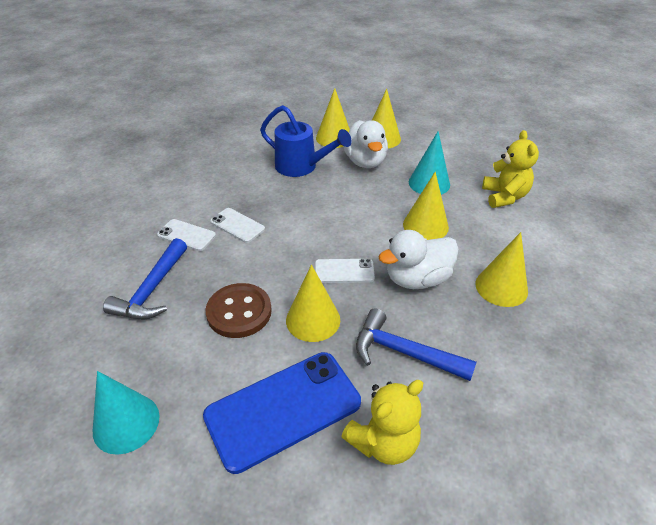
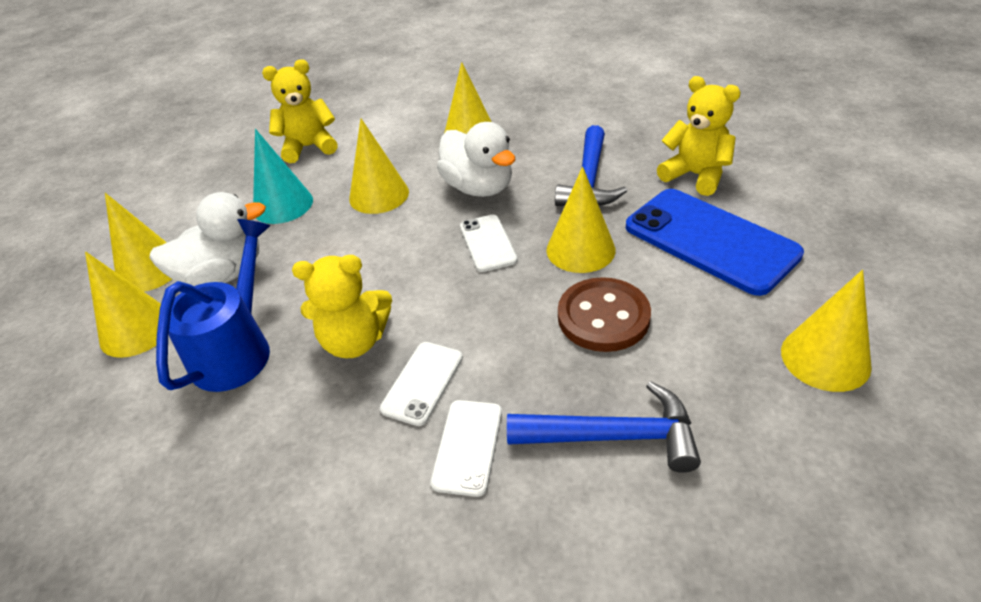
camera: 100 degrees left, 0 degrees up
turquoise cone [93,371,159,455] -> yellow cone [781,270,872,392]
none -> yellow teddy bear [292,255,392,358]

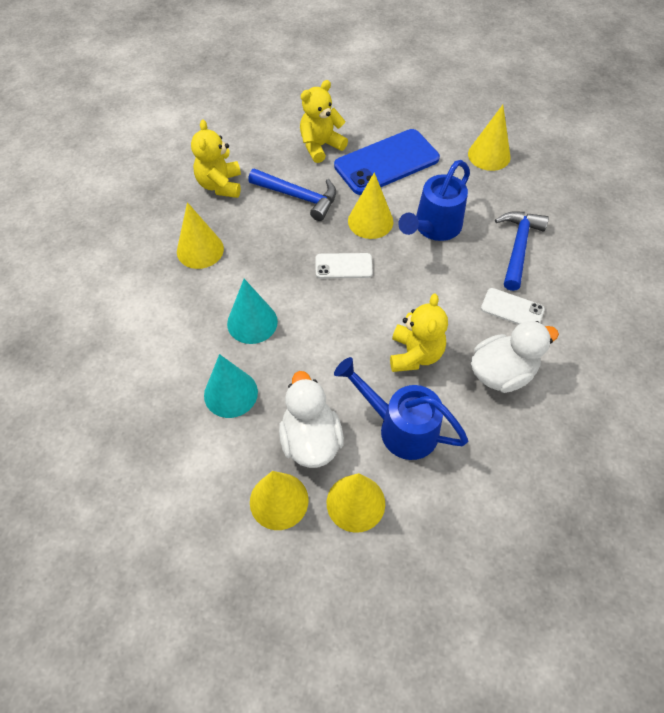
camera: 80 degrees left, 15 degrees up
yellow teddy bear [262,59,338,163] -> yellow teddy bear moved to [191,119,241,198]
yellow cone [349,118,409,214] -> turquoise cone [227,279,278,344]
white phone [380,342,463,426] -> none
white duck [437,122,515,197] -> white duck moved to [471,321,559,393]
brown button [558,277,651,352] -> blue watering can [398,160,470,241]

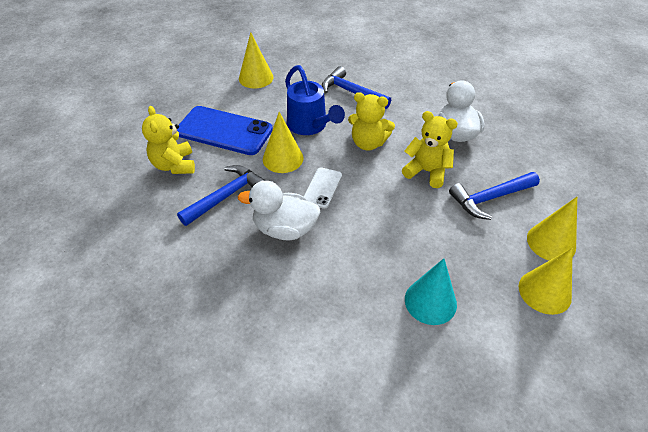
camera: 70 degrees left, 10 degrees down
yellow cone [177,202,224,269] -> none
yellow teddy bear [191,119,241,198] -> yellow teddy bear moved to [348,92,395,151]
turquoise cone [227,279,278,344] -> none
white duck [279,371,344,468] -> white duck moved to [238,181,320,241]
blue phone [334,129,440,195] -> blue phone turned 60 degrees counterclockwise [177,106,273,155]
blue watering can [334,357,468,460] -> blue hammer [449,172,540,220]
white phone [481,288,545,325] -> none

